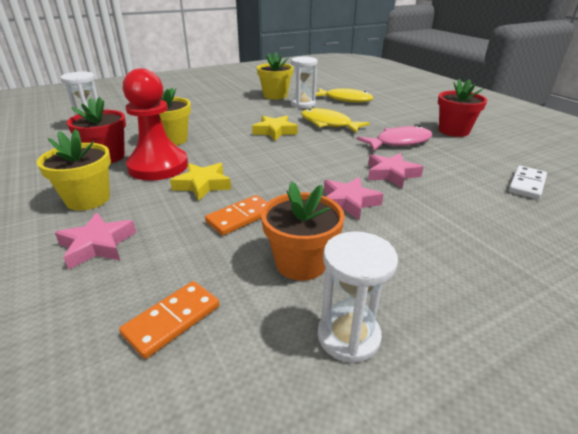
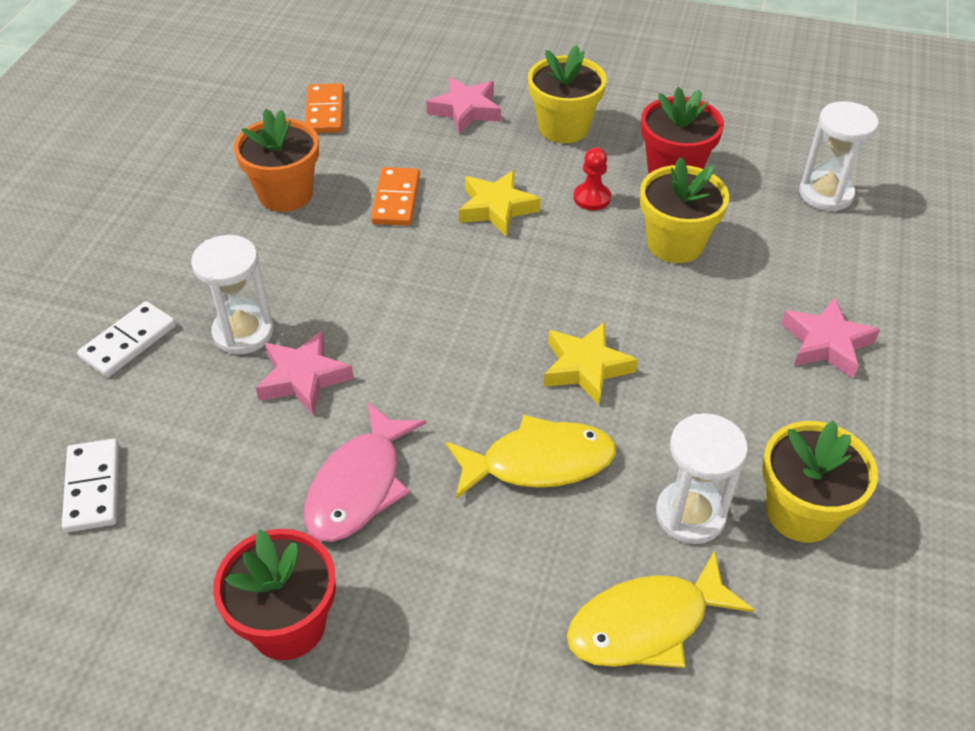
camera: 135 degrees right, 15 degrees up
red pawn [123,68,188,181] -> red pawn [574,147,611,210], size x0.42
white hourglass [317,231,398,363] -> white hourglass moved to [191,235,274,354]
pink star [324,177,384,221] -> pink star moved to [781,297,880,379]
none -> white domino [77,301,176,377]

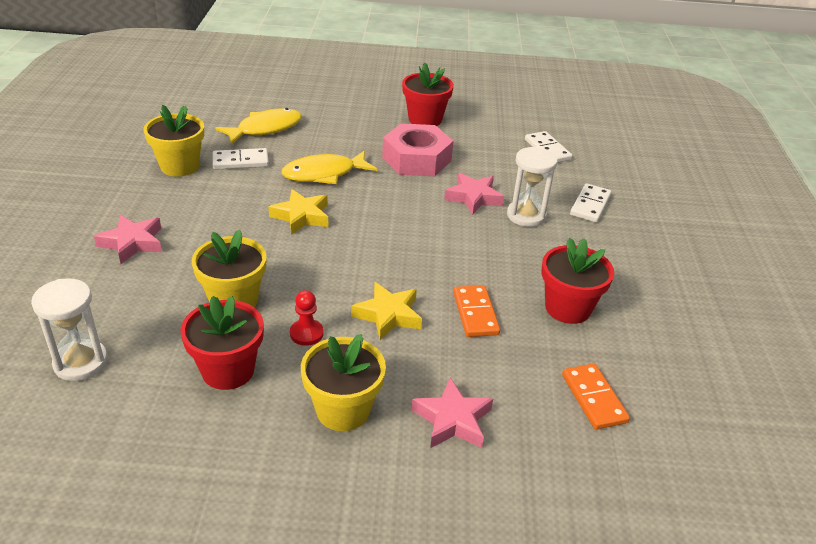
camera: 165 degrees right, 10 degrees down
orange flower pot [234,109,319,212] -> red flower pot [542,238,614,324]
pink fish [304,402,426,542] -> pink nut [382,123,453,176]
white hourglass [656,413,748,544] -> white domino [213,148,269,170]

